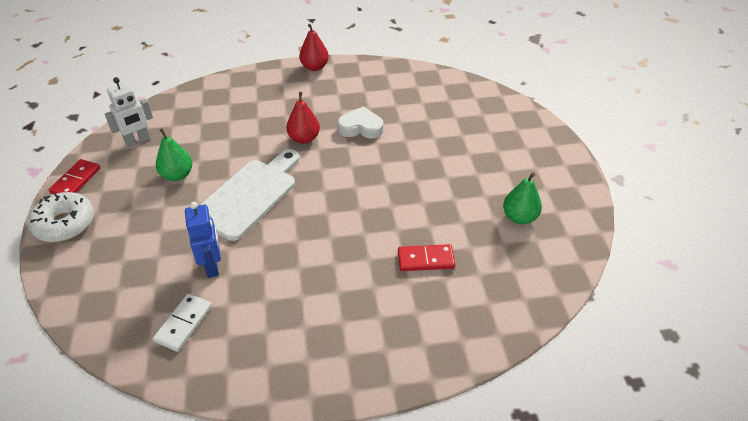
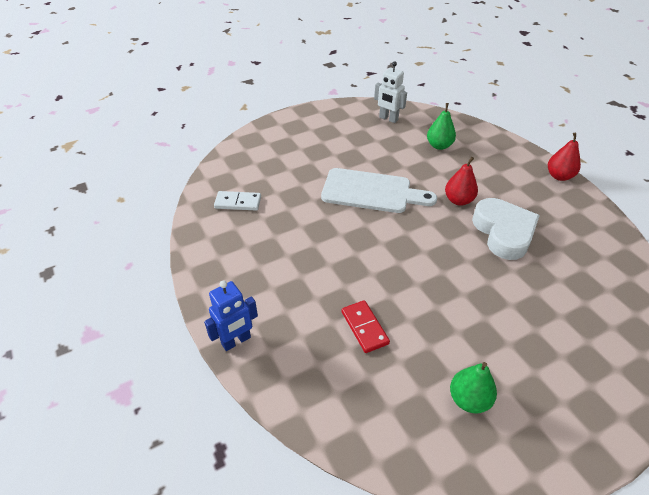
camera: 70 degrees right, 0 degrees up
white donut [28,192,94,242] -> none
red domino [49,159,100,194] -> none
green pear [156,128,192,181] -> green pear moved to [427,103,456,150]
blue robot [185,202,221,278] -> blue robot moved to [204,280,258,351]
white heart [338,106,384,139] -> white heart [472,198,540,260], size x1.52

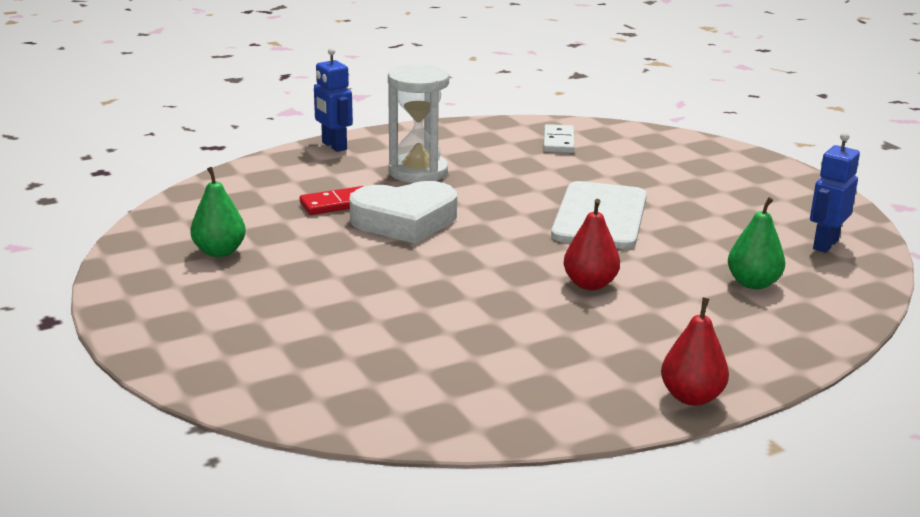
camera: 90 degrees right, 20 degrees down
white robot [374,61,407,123] -> blue robot [810,132,860,253]
white heart [472,198,540,260] -> white heart moved to [350,181,457,244]
none -> white hourglass [388,64,449,183]

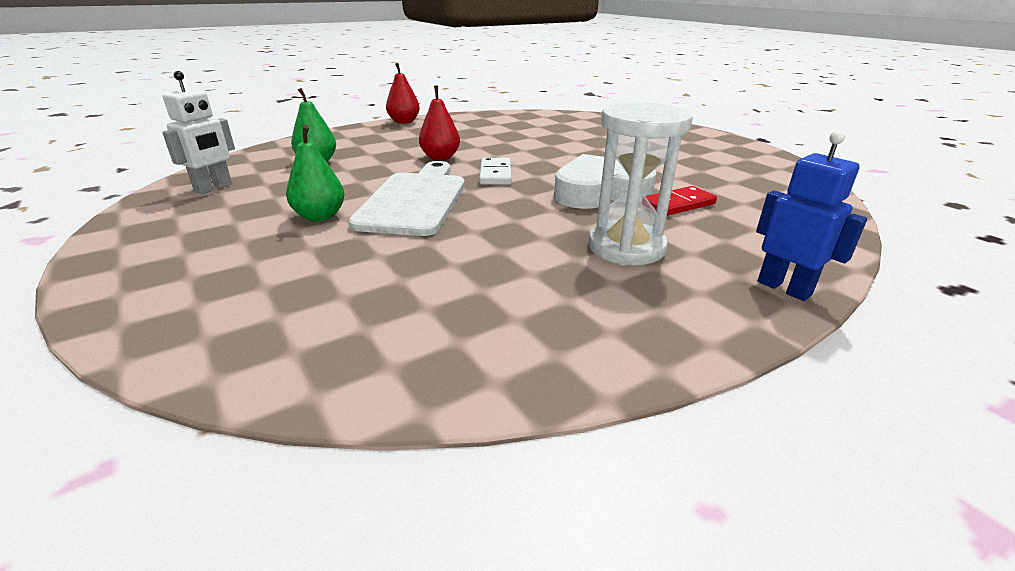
camera: 175 degrees right, 5 degrees up
green pear [190,167,246,257] -> green pear moved to [286,125,345,221]
white domino [543,124,574,153] -> white domino moved to [479,158,512,185]
blue robot [810,132,860,253] -> white robot [162,71,235,194]

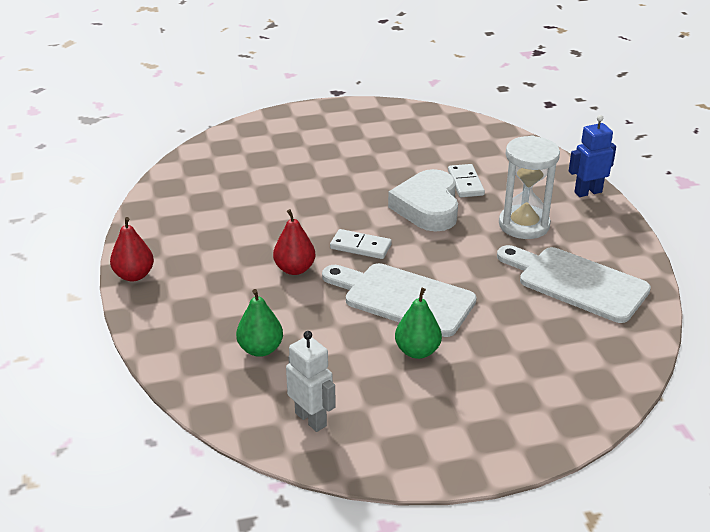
camera: 70 degrees left, 5 degrees up
red domino [645,186,717,216] -> white domino [448,164,485,197]
none -> white cutting board [497,245,651,323]

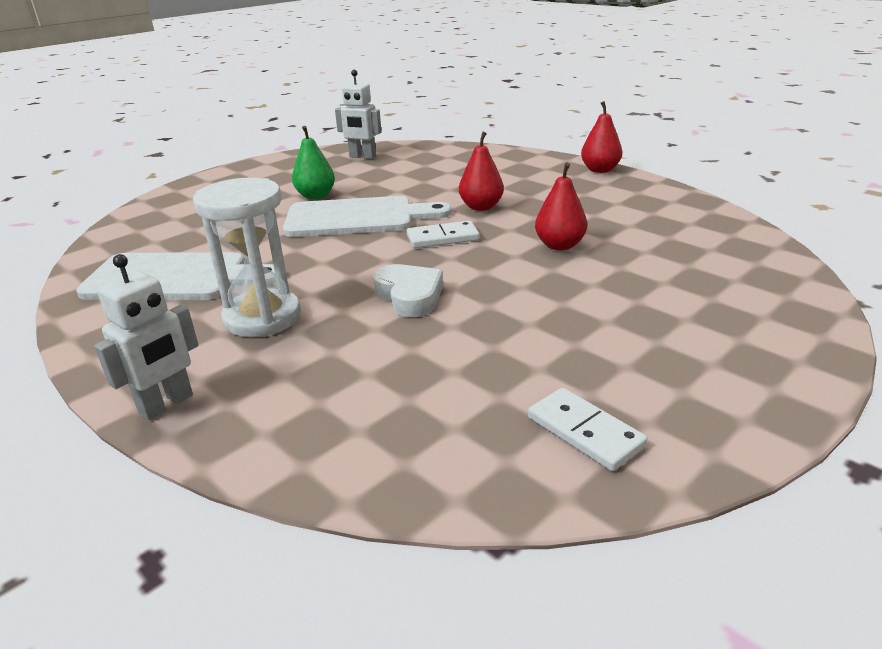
camera: 150 degrees right, 5 degrees down
green pear [236,289,283,357] -> none
white heart [388,169,458,232] -> white heart [373,264,443,317], size x0.66
white domino [448,164,485,197] -> white domino moved to [528,388,648,471]
blue robot [569,115,616,197] -> white robot [94,254,198,420]
none -> red pear [535,163,587,250]

